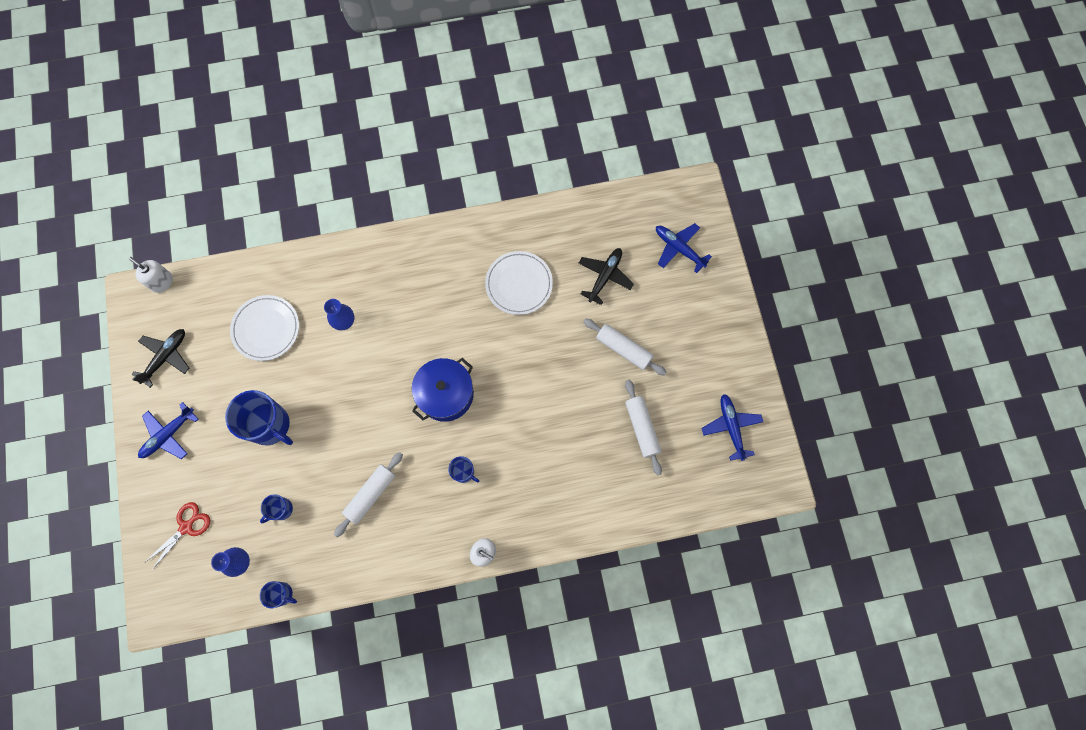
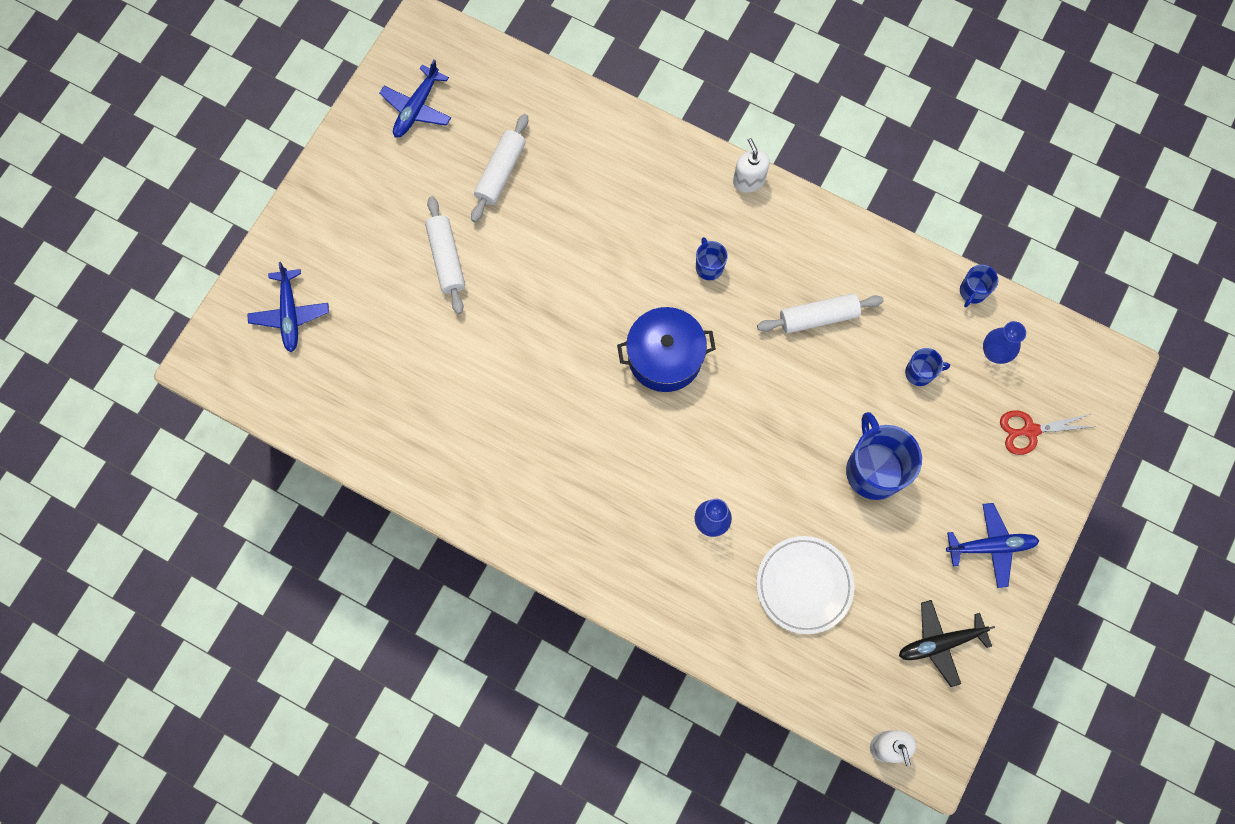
camera: 140 degrees left, 0 degrees up
blue mug [260,581,297,608] -> blue mug turned 120 degrees counterclockwise [960,265,998,307]
white plate [485,251,553,315] -> none
black plane [579,248,634,305] -> none

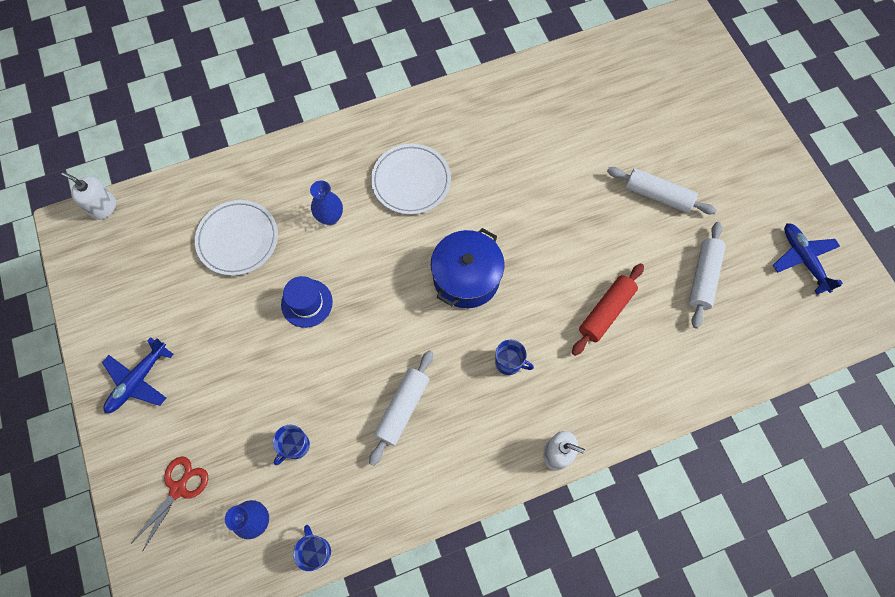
camera: 130 degrees right, 5 degrees down
blue plane [247,262,329,352] -> none
white rolling pin [471,114,528,222] -> white rolling pin turned 45 degrees clockwise [689,222,726,329]
blue mug [846,412,922,500] -> none
black plane [899,600,995,687] -> none
none -> blue hat [281,276,333,328]
none -> white plate [371,144,451,215]
none -> red rolling pin [572,263,644,356]

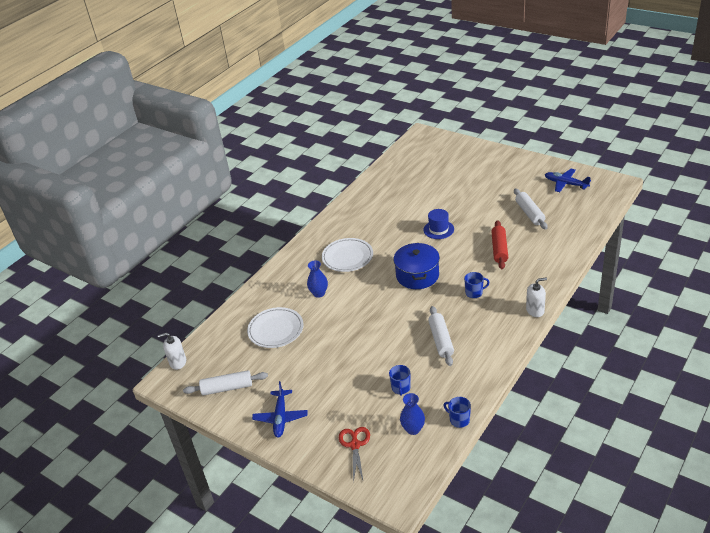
camera: 30 degrees left, 30 degrees down
blue hat [281,276,333,328] -> blue hat moved to [423,209,454,239]
white rolling pin [607,167,717,214] -> white rolling pin moved to [183,370,268,396]

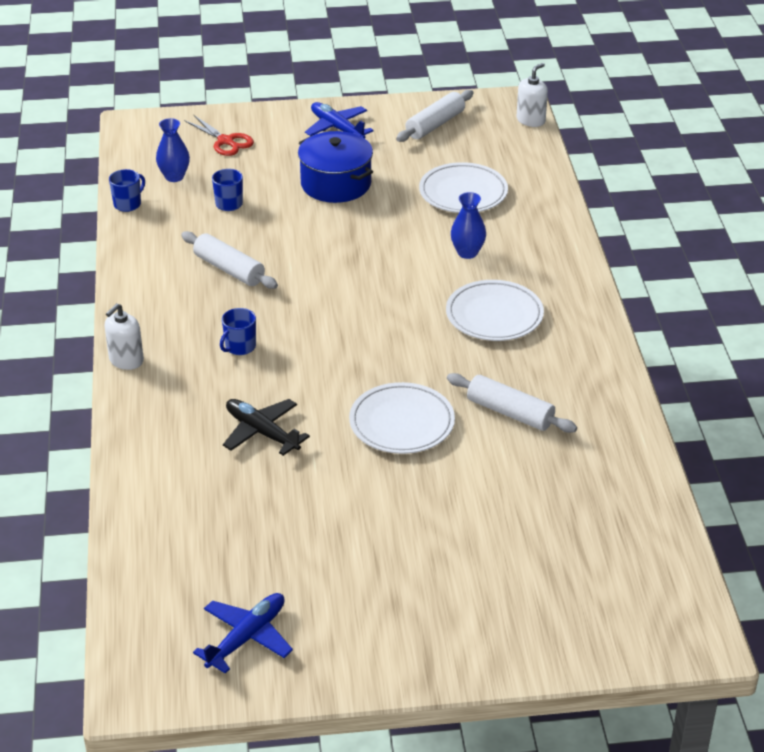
camera: 135 degrees right, 0 degrees up
blue pot [394,243,440,289] -> blue pot moved to [298,131,373,203]
blue hat [423,209,454,239] -> white plate [349,382,455,454]
blue mug [444,397,471,428] -> blue mug turned 45 degrees counterclockwise [109,169,145,212]
red rolling pin [491,220,508,269] -> black plane [223,399,310,456]
white rolling pin [514,188,548,230] -> white rolling pin moved to [447,373,577,433]
blue plane [545,169,591,192] -> blue plane turned 45 degrees counterclockwise [193,593,293,674]

